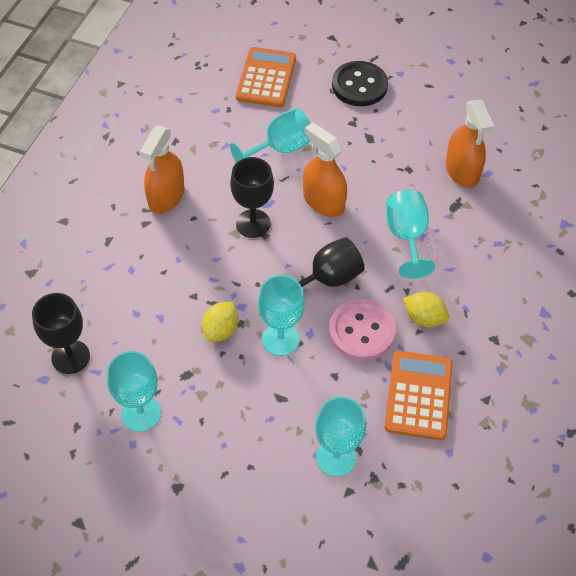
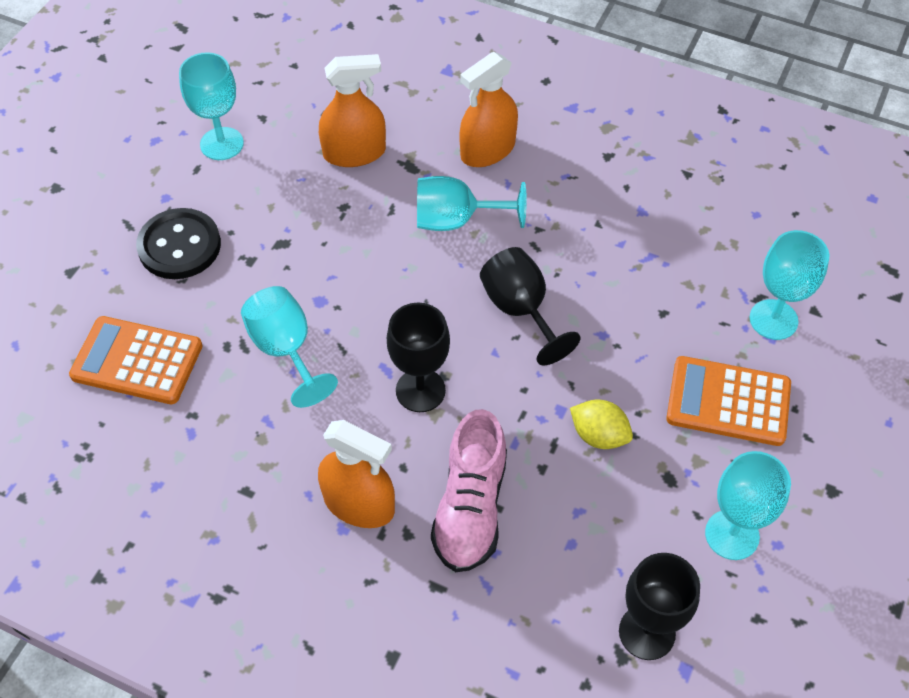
camera: 85 degrees left, 0 degrees up
turquoise goblet [258,275,305,356] -> turquoise goblet moved to [179,52,244,160]
orange spray bottle [303,122,347,217] -> orange spray bottle moved to [459,52,518,167]
pink button [329,299,395,361] -> none
orange calculator [385,351,453,441] -> orange calculator moved to [666,356,791,446]
yellow lemon [403,292,449,327] -> none
none -> pink shoe [431,409,507,572]

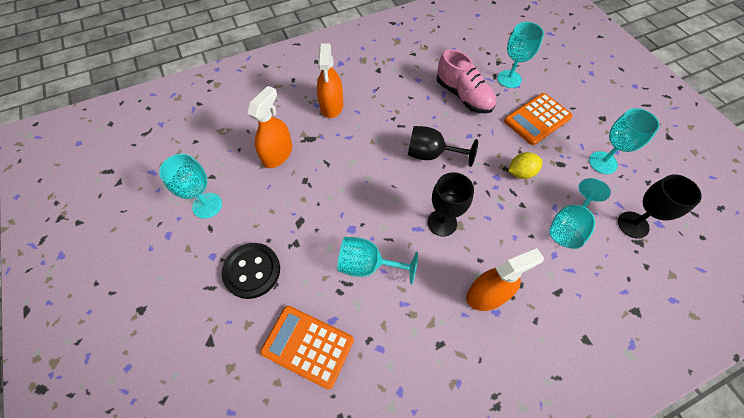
camera: 50 degrees left, 5 degrees up
orange calculator [69,316,203,404] -> orange calculator turned 60 degrees clockwise [260,306,354,390]
turquoise goblet [417,176,527,231] -> turquoise goblet moved to [549,178,611,249]
pink shoe [431,409,507,572] -> pink shoe moved to [437,49,496,113]

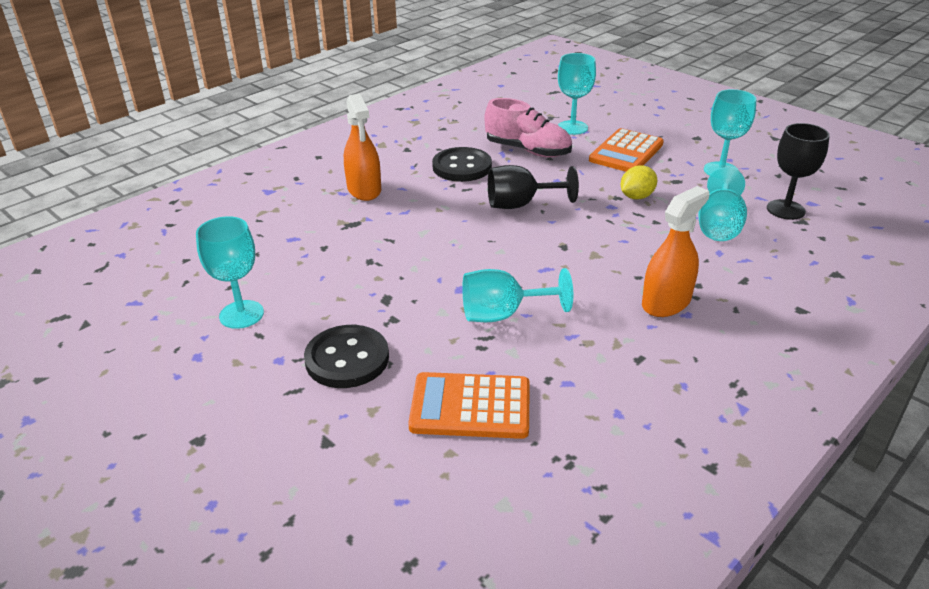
camera: 20 degrees left, 25 degrees down
orange spray bottle [248,86,292,168] -> none
black goblet [428,172,474,237] -> none
none -> black button [432,147,492,182]

